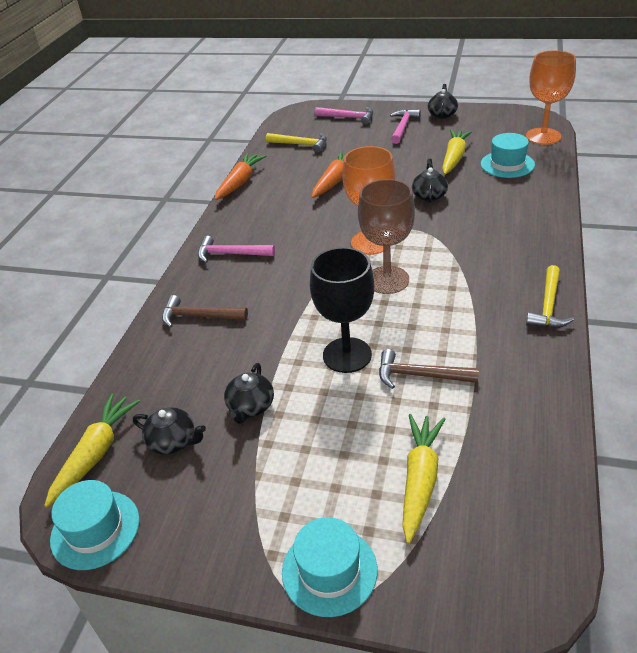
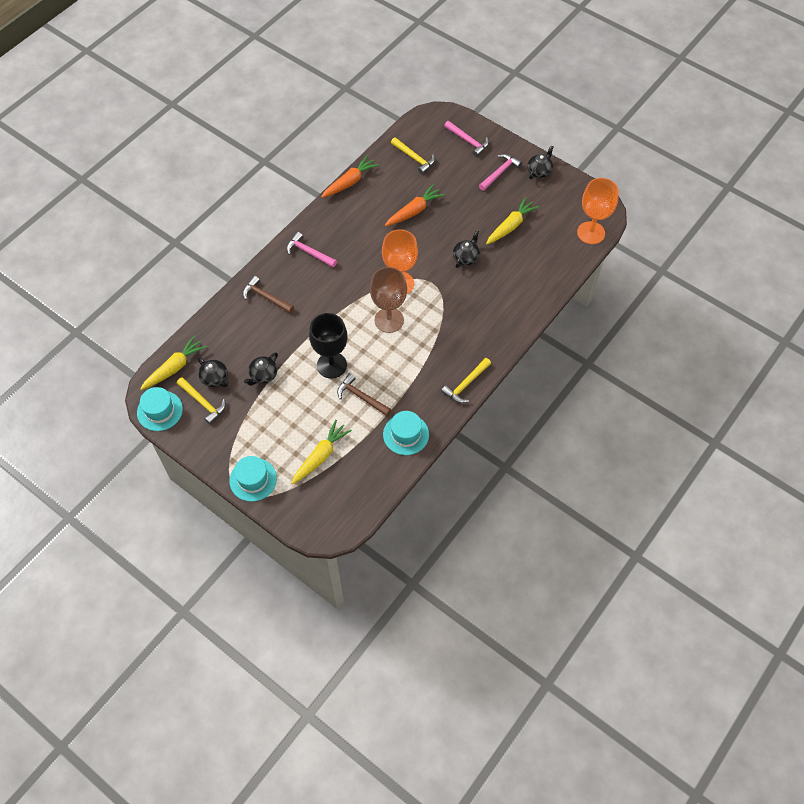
camera: 20 degrees right, 20 degrees up
turquoise hat [481,133,535,178] -> turquoise hat moved to [383,411,429,455]
none -> yellow hammer [177,377,226,424]

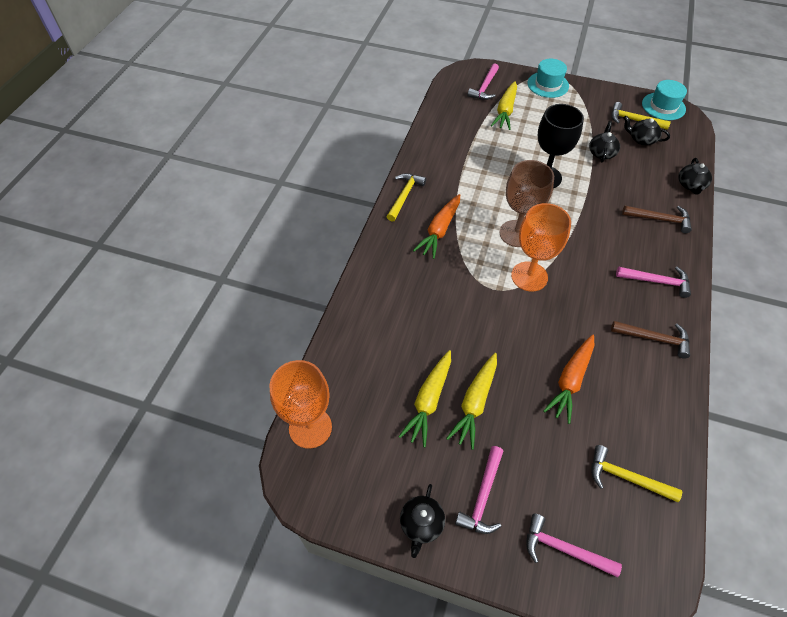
camera: 160 degrees right, 5 degrees down
yellow carrot [140,335,207,390] -> yellow carrot moved to [446,353,497,450]
orange carrot [321,155,379,198] -> orange carrot moved to [413,194,460,259]
brown hammer [337,373,392,416] -> brown hammer moved to [611,321,690,358]
turquoise hat [383,411,429,455] -> none
black teapot [453,230,480,268] -> black teapot moved to [678,158,712,195]
none -> pink hammer [467,63,499,100]

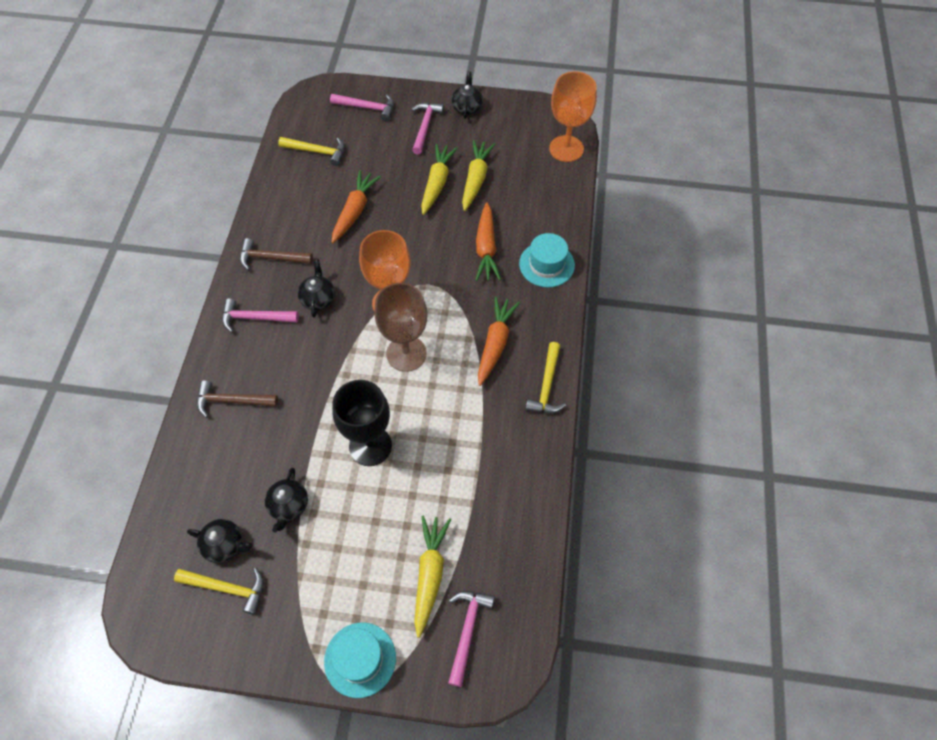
camera: 170 degrees right, 5 degrees up
turquoise hat [642,80,687,120] -> turquoise hat moved to [519,233,575,287]
black teapot [678,158,712,195] -> black teapot moved to [298,259,335,318]
none -> orange carrot [476,202,501,281]

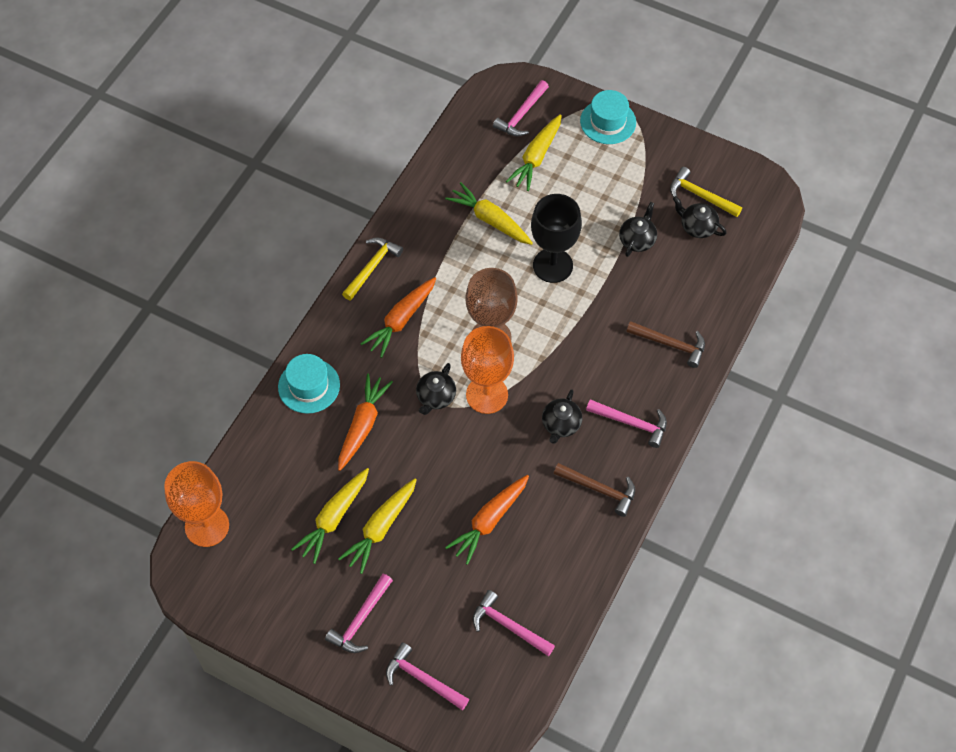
camera: 160 degrees left, 0 degrees up
yellow hammer [278,137,345,166] -> pink hammer [473,590,555,656]
black teapot [451,71,483,119] -> black teapot moved to [416,363,456,415]
none -> yellow carrot [445,182,533,245]

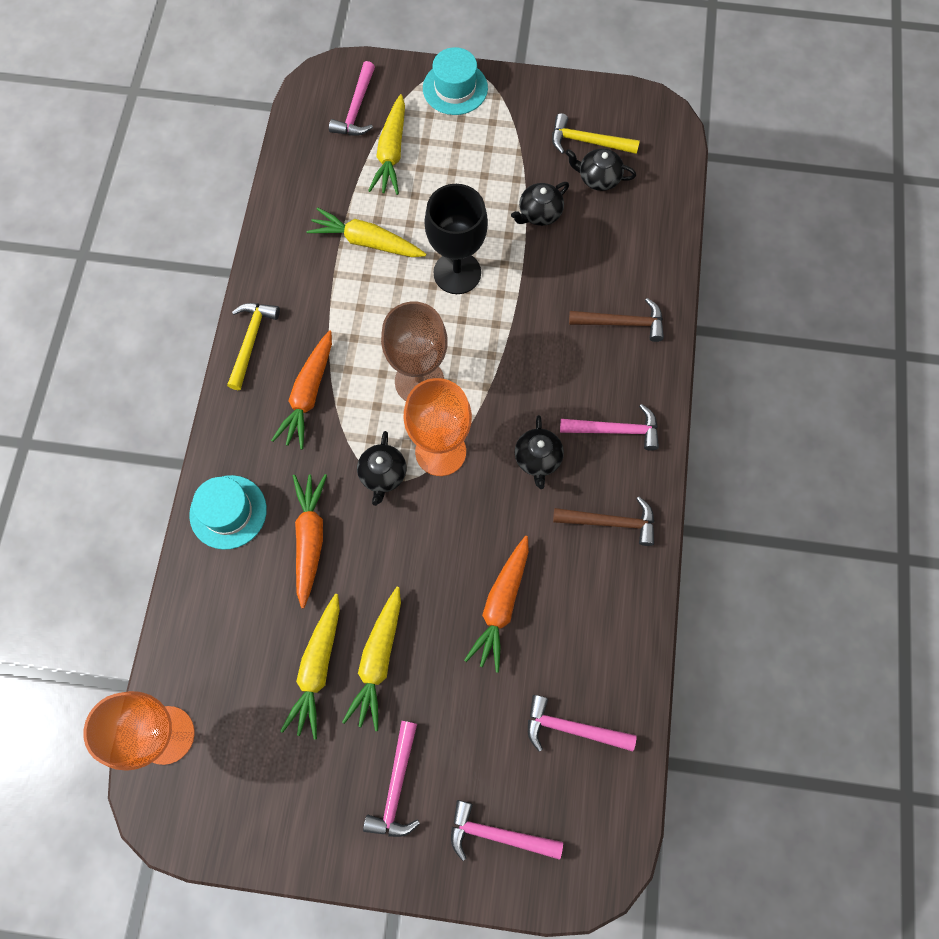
camera: 20 degrees left, 10 degrees up
black teapot [619,202,657,257] -> black teapot turned 135 degrees counterclockwise [511,182,569,226]

